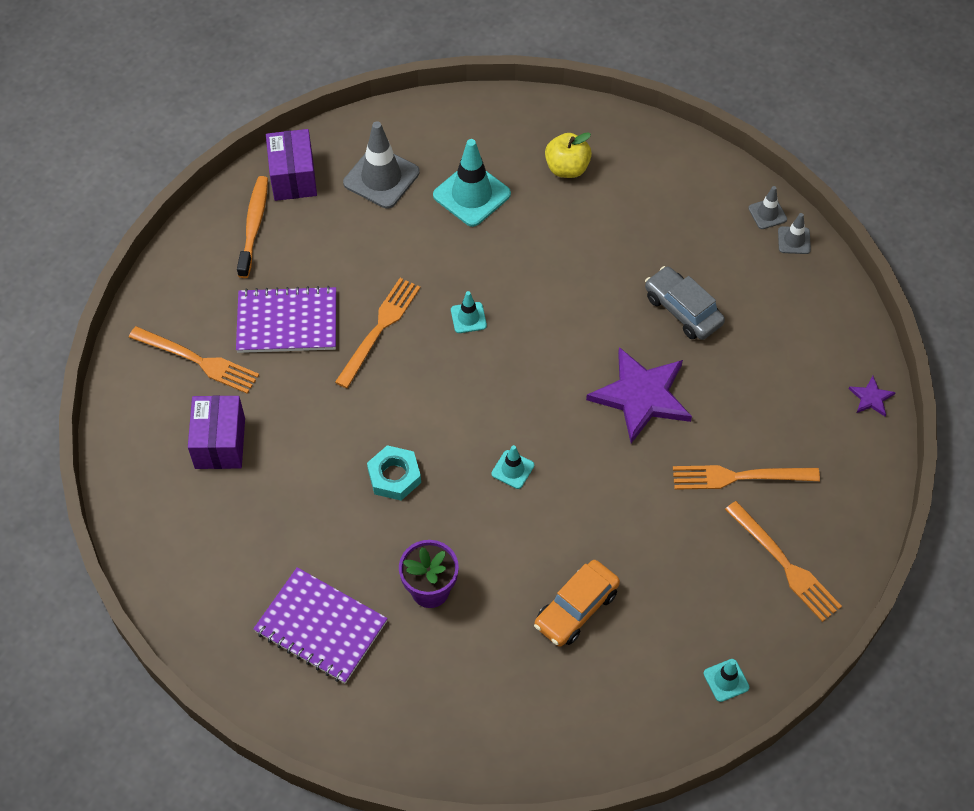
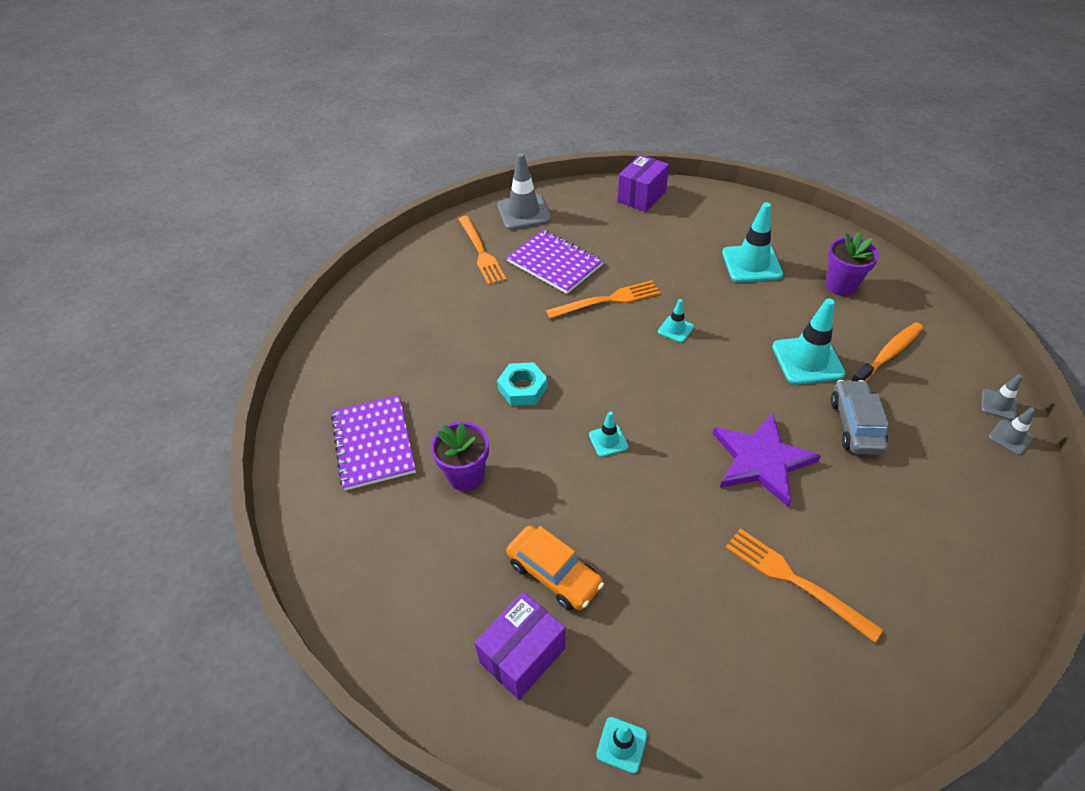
camera: 45 degrees right, 10 degrees down
purple box [188,395,245,469] -> purple box moved to [474,592,566,700]
orange toothbrush [237,176,268,278] -> orange toothbrush moved to [851,322,923,382]
grey traffic cone [343,121,420,209] -> grey traffic cone moved to [497,153,551,230]
orange car [534,560,620,646] -> orange car turned 135 degrees counterclockwise [506,526,604,610]
yellow apple [545,132,592,178] -> purple flower pot [826,232,879,296]
orange fork [725,501,842,622] -> none
purple star [849,376,896,416] -> none
none -> turquoise traffic cone [772,298,845,385]

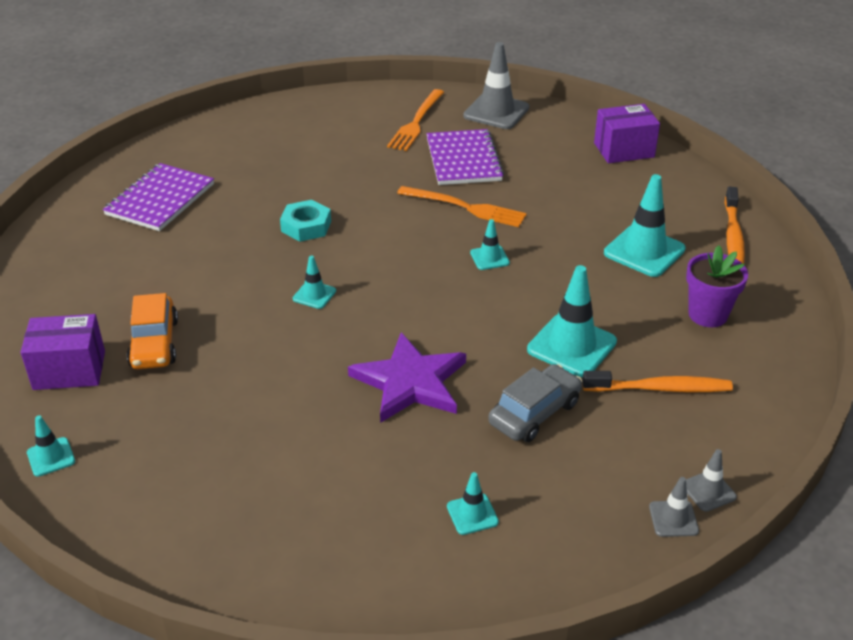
camera: 40 degrees right, 10 degrees down
purple flower pot [431,422,489,491] -> none
orange fork [726,528,883,642] -> none
none -> turquoise traffic cone [447,472,499,535]
none -> orange toothbrush [725,187,745,264]

